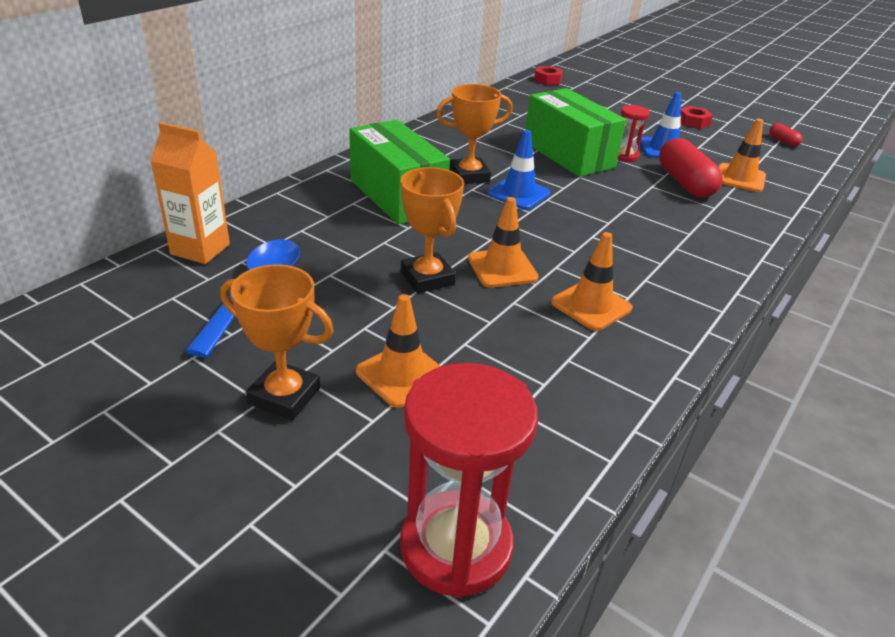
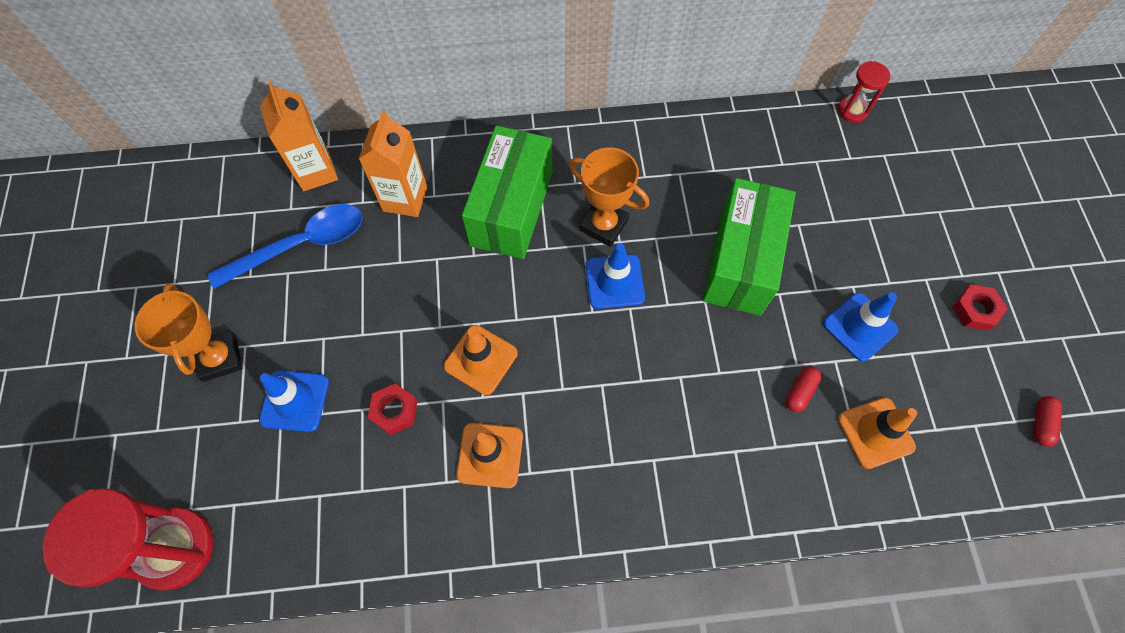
camera: 50 degrees right, 30 degrees up
orange traffic cone [356,294,441,408] -> blue traffic cone [259,370,329,432]
orange trophy [400,167,464,293] -> none
red nut [534,66,563,85] -> red nut moved to [368,383,417,435]
red hourglass [618,105,650,162] -> red hourglass moved to [838,61,890,123]
red capsule [659,138,723,198] -> red capsule [785,366,821,412], size x0.47
none -> orange carton [359,110,427,217]

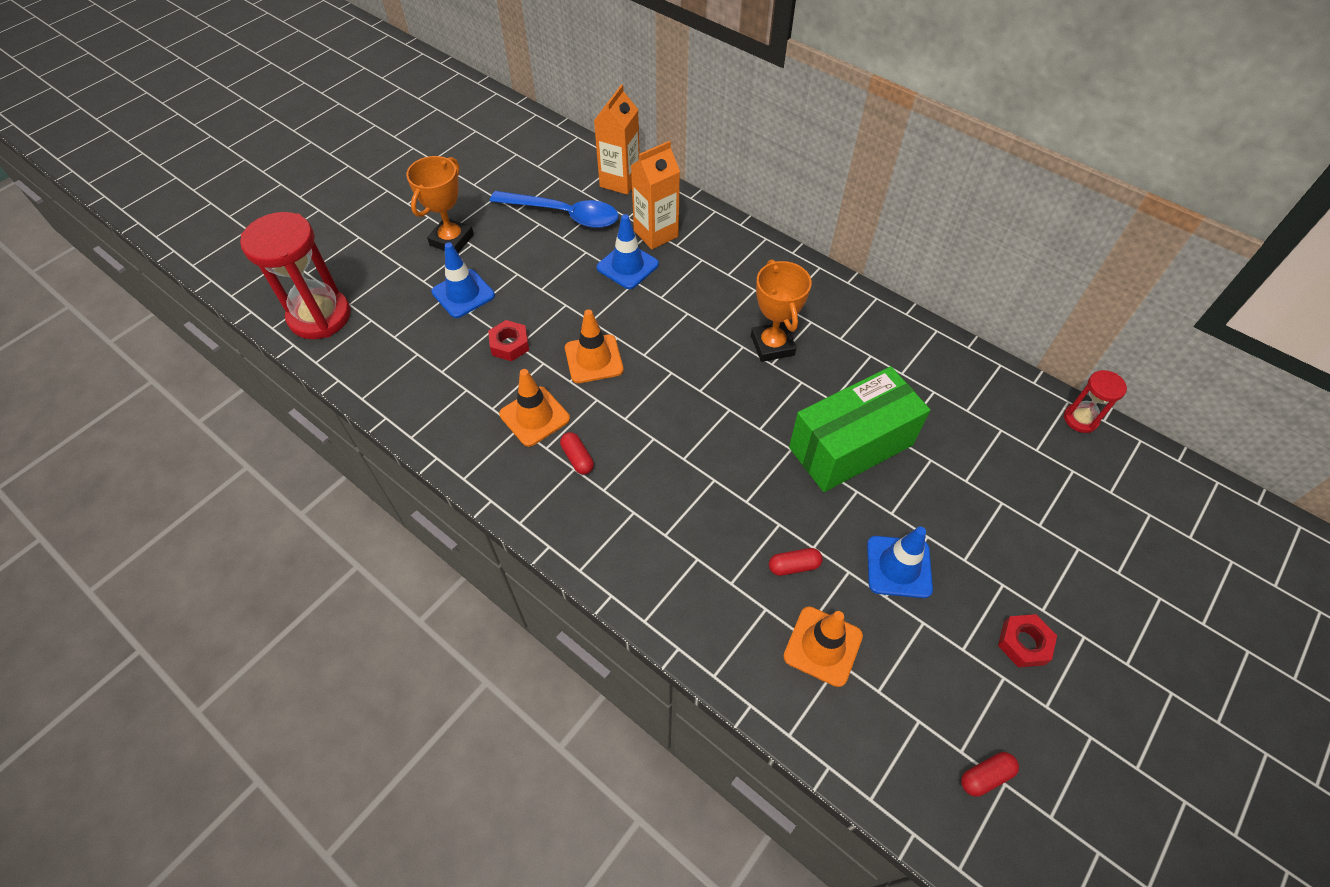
camera: 45 degrees right, 10 degrees down
green box [462,125,553,259] -> none
blue traffic cone [585,244,645,309] -> blue traffic cone moved to [597,214,659,289]
none -> red capsule [560,432,594,475]

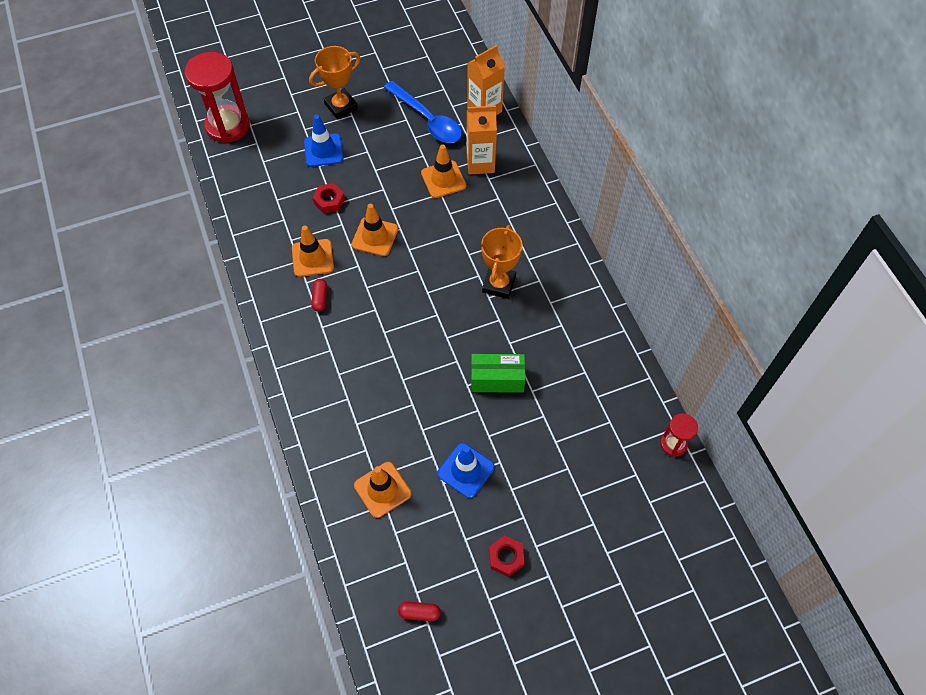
camera: 30 degrees right, 5 degrees up
blue traffic cone [597,214,659,289] -> orange traffic cone [421,145,466,198]
red capsule [769,548,823,576] -> none
green box [789,366,930,492] -> green box [471,354,525,393], size x0.62

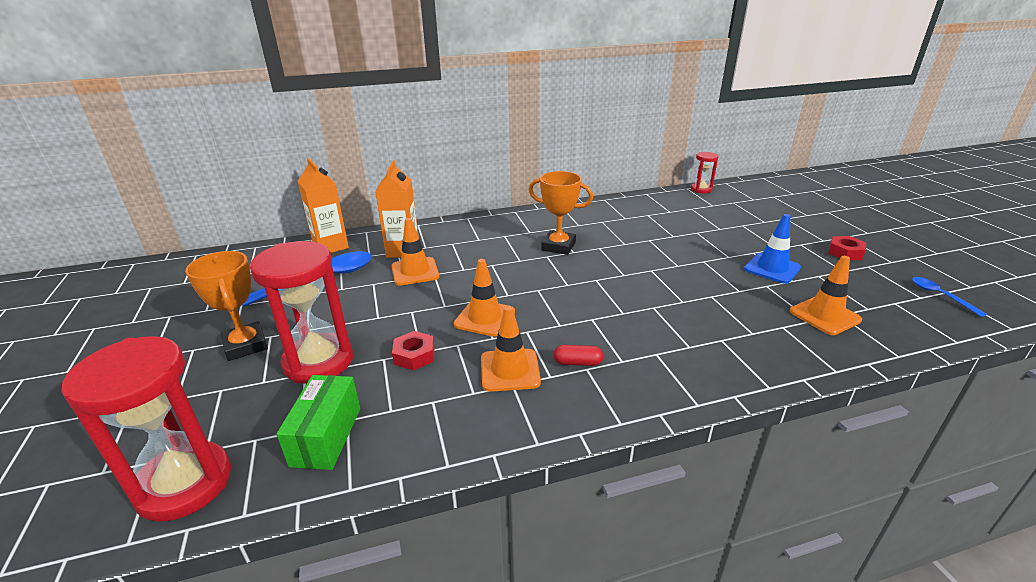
camera: 85 degrees left, 30 degrees down
blue traffic cone [304,115,343,167] -> red hourglass [250,241,353,384]
red capsule [398,602,441,621] -> blue spoon [912,277,987,317]
green box [471,354,525,393] -> green box moved to [277,375,360,470]

